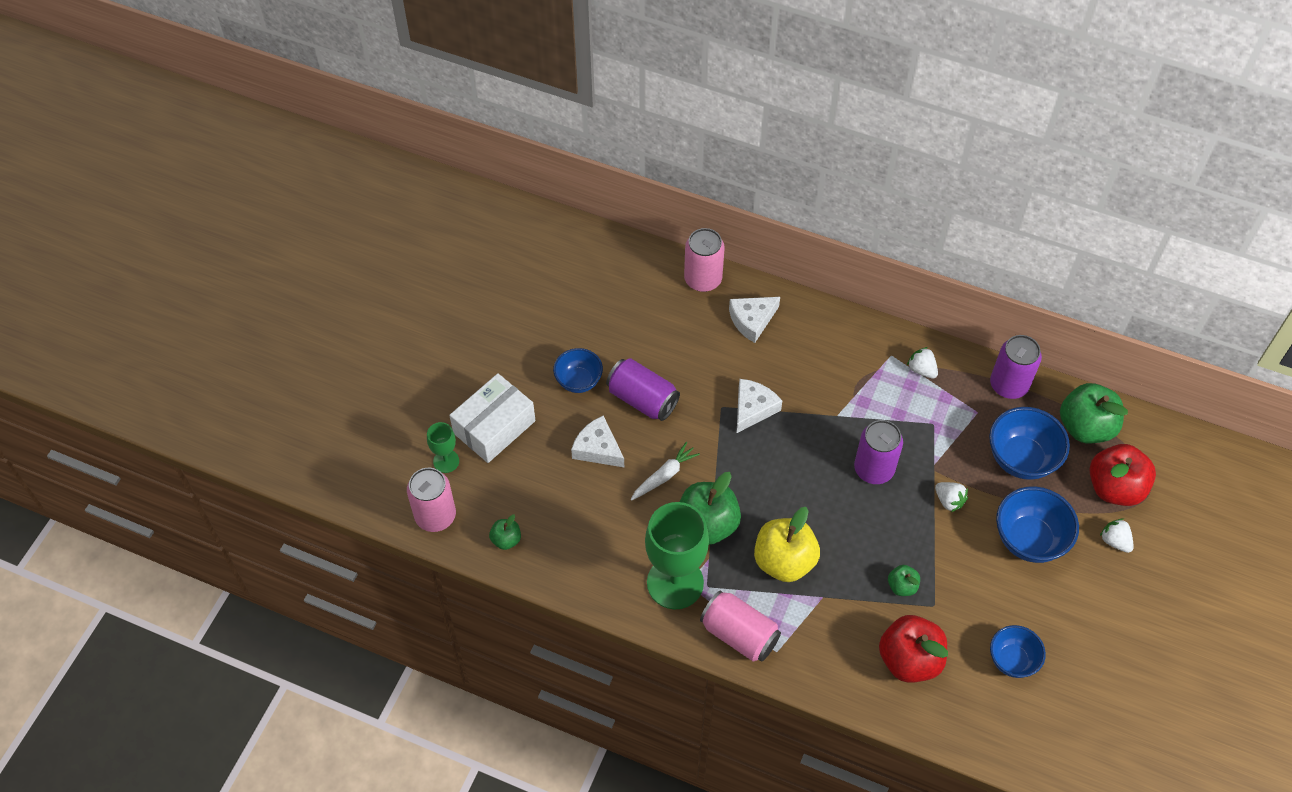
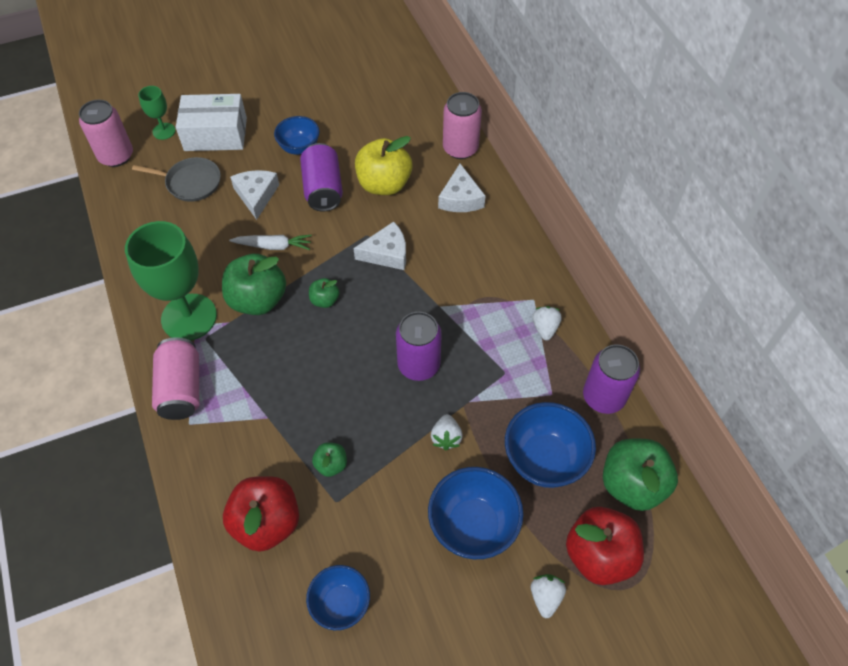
camera: 45 degrees right, 0 degrees up
green apple [489,515,521,550] -> green apple moved to [309,278,339,308]
white cheese [729,297,780,343] -> white cheese turned 105 degrees counterclockwise [438,164,486,212]
yellow apple [754,507,820,582] -> yellow apple moved to [355,136,412,195]
none -> grey pan [132,157,221,202]

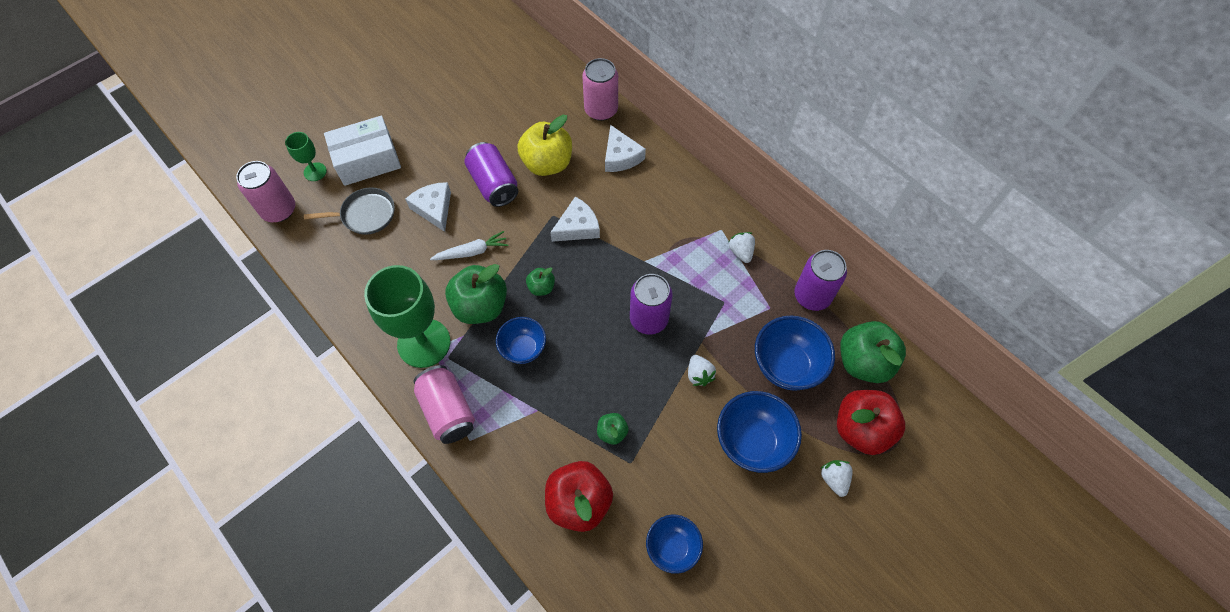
camera: 20 degrees left, 5 degrees up
blue bowl [274,116,320,155] -> blue bowl moved to [496,317,546,364]

